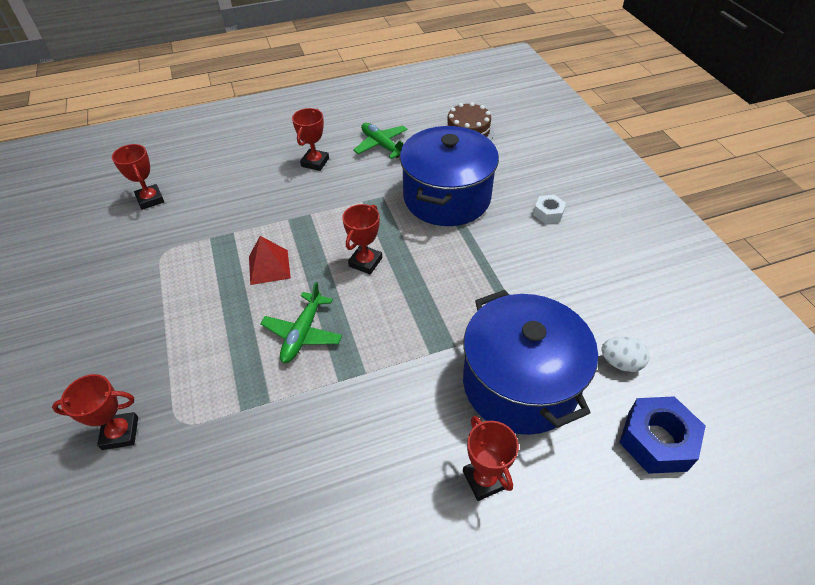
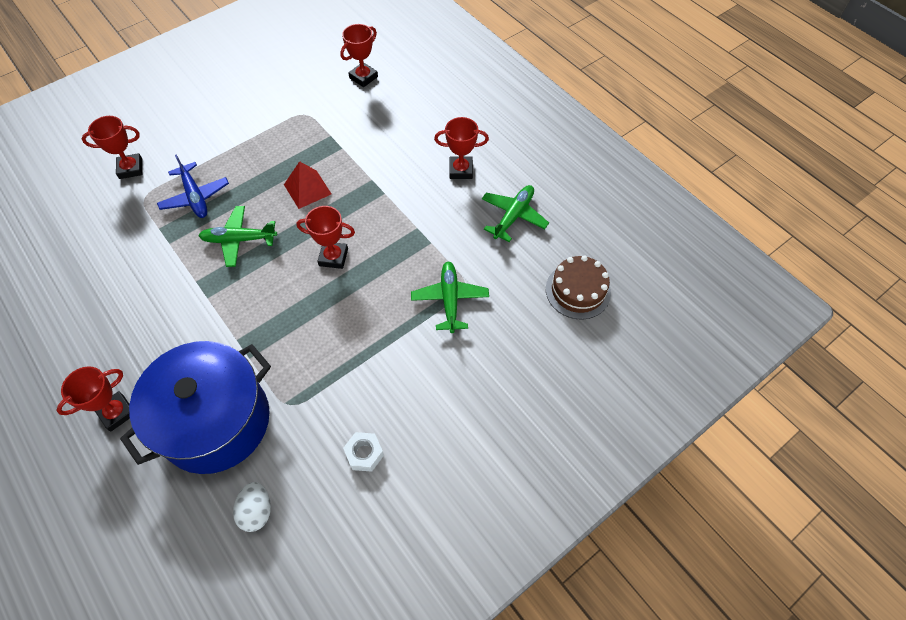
camera: 70 degrees right, 10 degrees up
red trophy [52,374,138,450] -> red trophy turned 75 degrees counterclockwise [82,116,143,179]
blue pot [400,126,499,226] -> green plane [411,262,489,333]
white nut [533,195,566,224] -> white nut moved to [343,432,384,472]
blue nut [619,396,706,474] -> none
none -> blue plane [157,154,229,218]

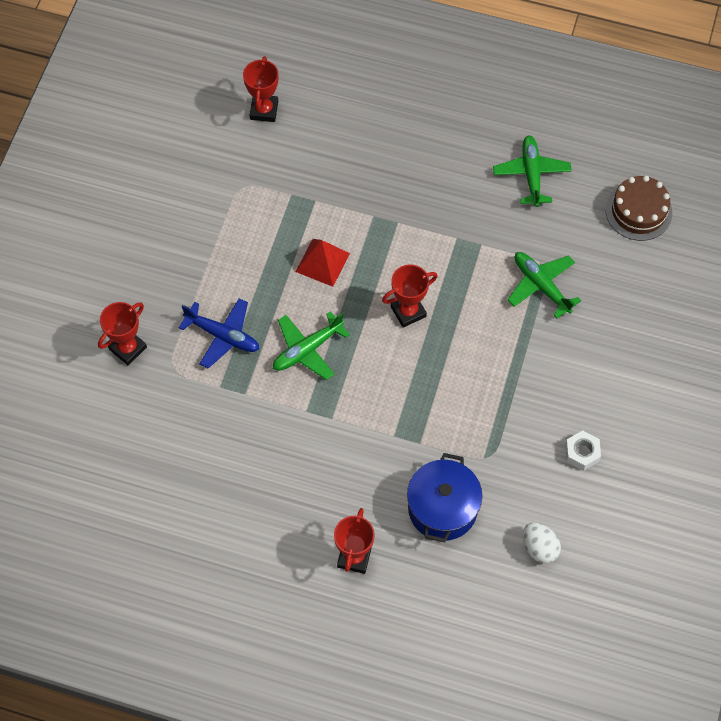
camera: 35 degrees left, 5 degrees up
blue pot [120,341,271,474] -> blue pot [407,453,482,543], size x0.64
red trophy [434,117,489,179] -> none

